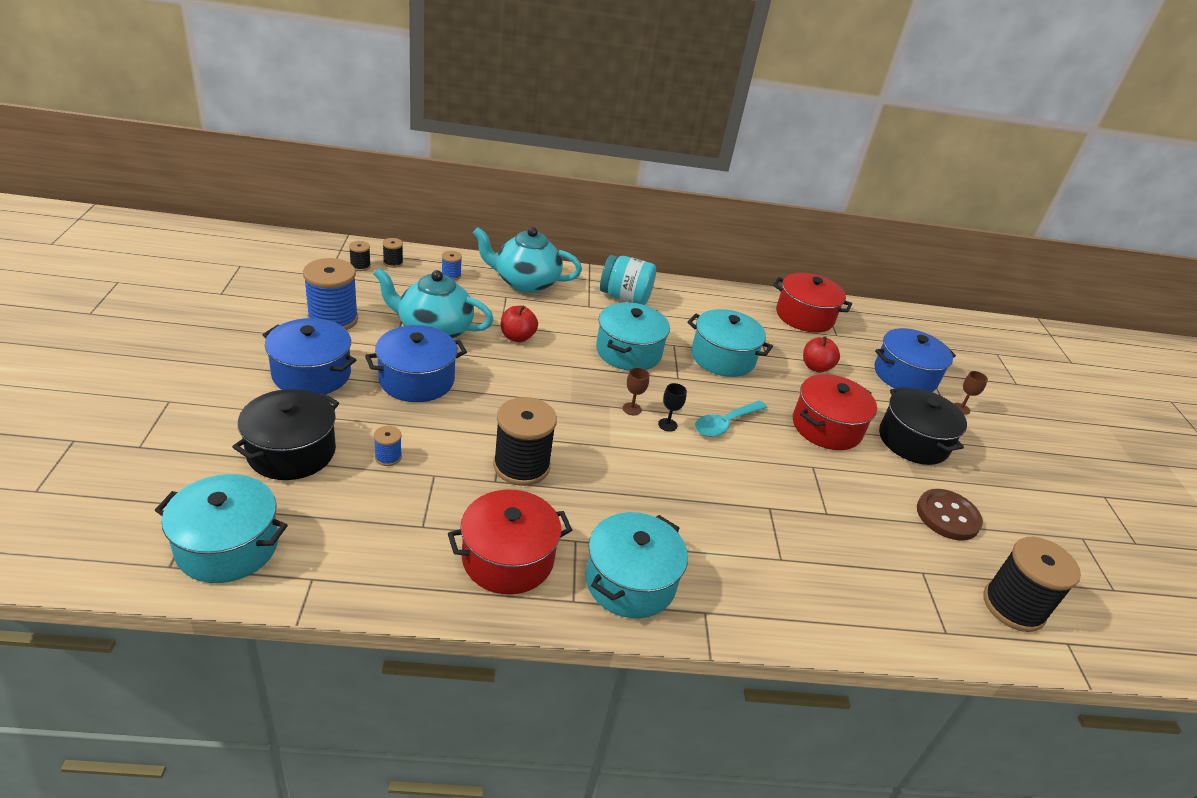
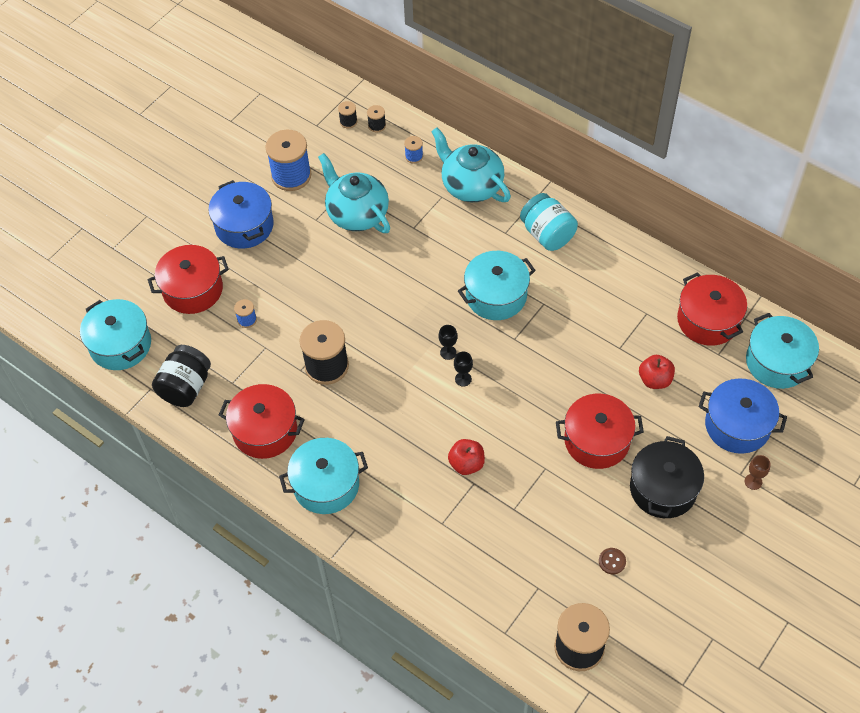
camera: 45 degrees right, 20 degrees up
black pot [232,389,339,480] -> red pot [148,245,229,314]
blue pot [365,325,467,402] -> none
red apple [501,305,538,342] -> red apple moved to [448,439,485,475]
brown goblet [623,368,649,415] -> black goblet [439,325,457,360]
turquoise pot [687,309,773,377] -> turquoise pot moved to [746,313,819,389]
turquoise spoon [695,400,767,437] -> none
brown button [917,489,983,541] -> brown button [599,548,626,574], size x0.50
none -> black jar [152,345,211,407]

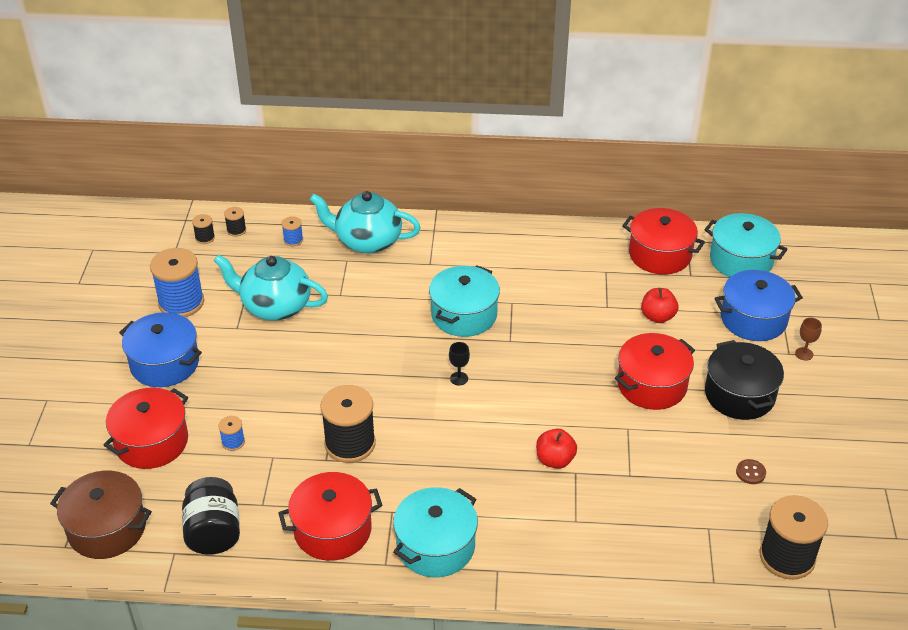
camera: 35 degrees left, 15 degrees down
turquoise pot [80,299,151,370] -> brown pot [50,471,152,559]
black goblet [454,352,473,387] -> none
turquoise jar [520,193,578,251] -> none

